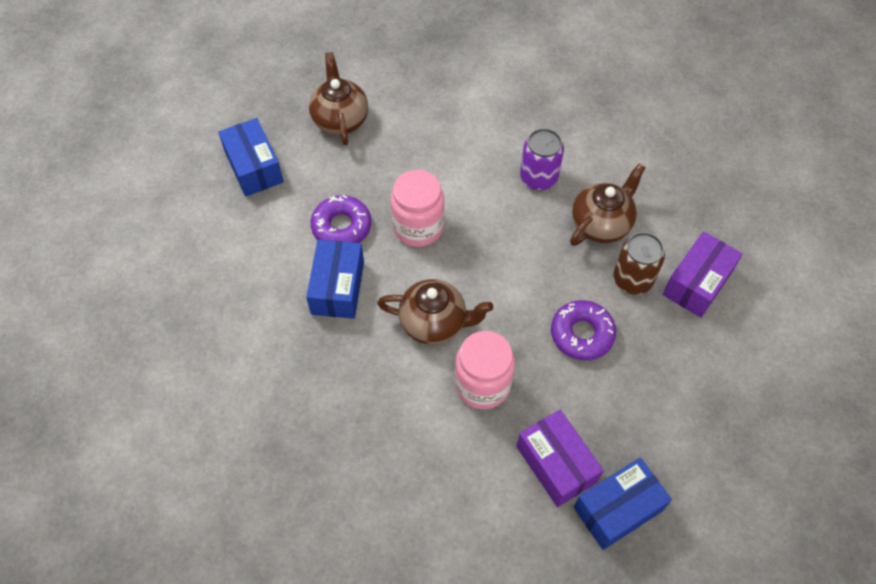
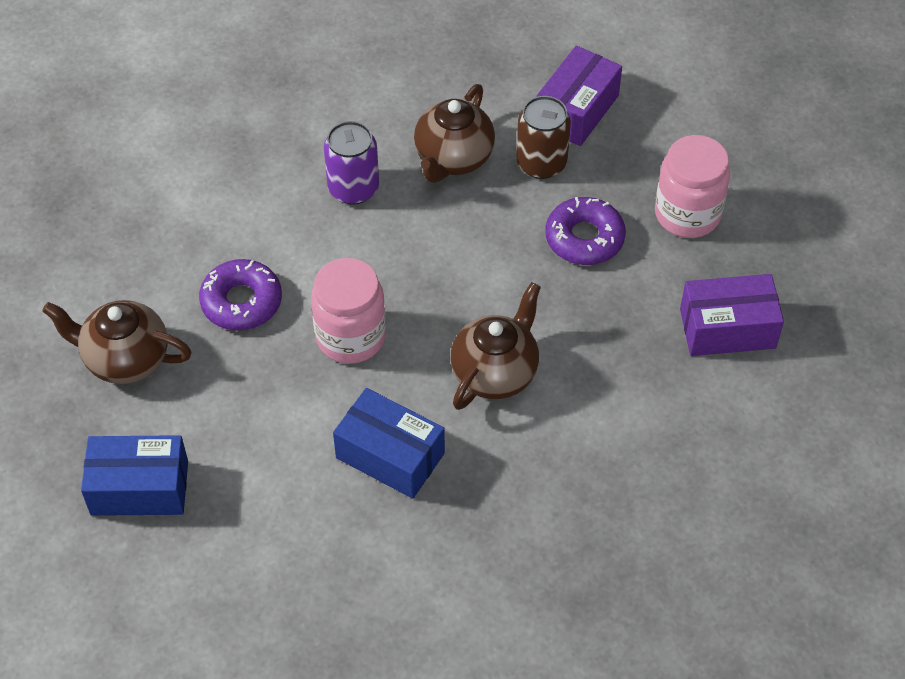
camera: 65 degrees left, 5 degrees down
purple donut [311,195,371,243] -> purple donut moved to [199,259,282,331]
pink jar [455,331,515,409] -> pink jar moved to [655,135,730,238]
brown teapot [570,163,646,246] -> brown teapot turned 135 degrees counterclockwise [414,84,495,183]
blue box [574,457,672,550] -> none
purple box [663,231,743,318] -> purple box turned 60 degrees clockwise [536,46,622,146]

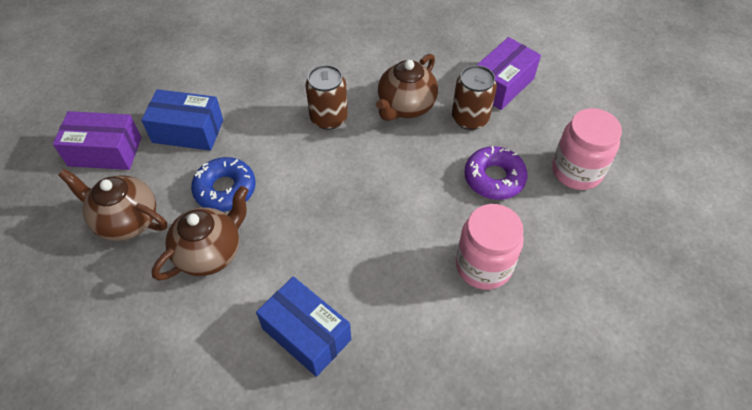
camera: 10 degrees right, 0 degrees up
blue box [81,435,188,516] -> blue box moved to [141,89,223,151]
purple donut [199,259,282,331] -> blue donut [191,157,256,212]
pink jar [311,258,386,364] -> pink jar moved to [456,204,524,290]
purple can [324,121,379,205] -> brown can [305,65,348,130]
brown teapot [451,282,541,410] -> brown teapot moved to [152,186,249,281]
purple box [680,274,784,356] -> purple box moved to [53,111,141,170]

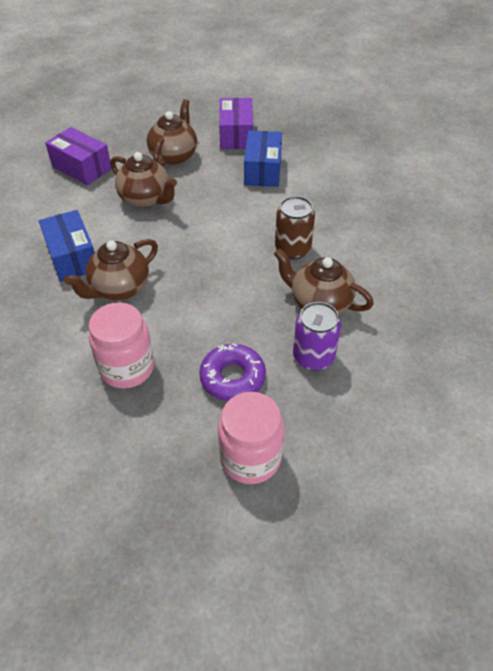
camera: 85 degrees right, 5 degrees down
blue donut [191,157,256,212] -> none
blue box [256,276,351,377] -> blue box turned 60 degrees counterclockwise [39,210,95,282]
brown can [452,65,497,130] -> purple can [293,302,341,371]
purple box [477,37,541,110] -> purple box moved to [45,127,112,185]
none -> brown teapot [64,239,158,300]

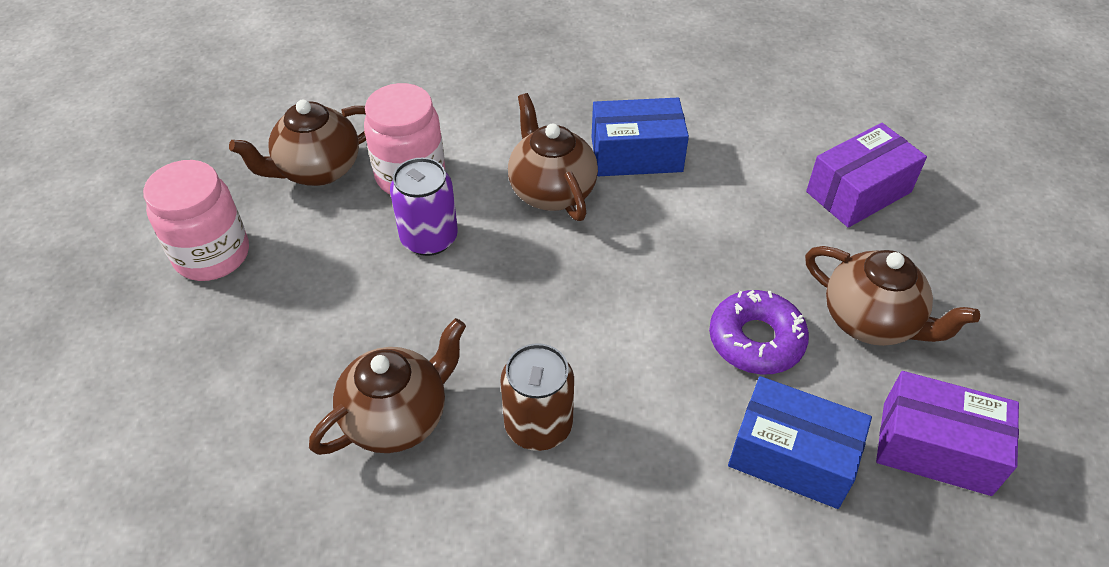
camera: 110 degrees right, 0 degrees up
brown teapot [110,152,177,208] -> brown teapot moved to [229,100,366,186]
purple donut [199,343,266,401] -> purple donut moved to [709,290,809,374]
purple can [293,302,341,371] -> purple can moved to [390,158,458,256]

